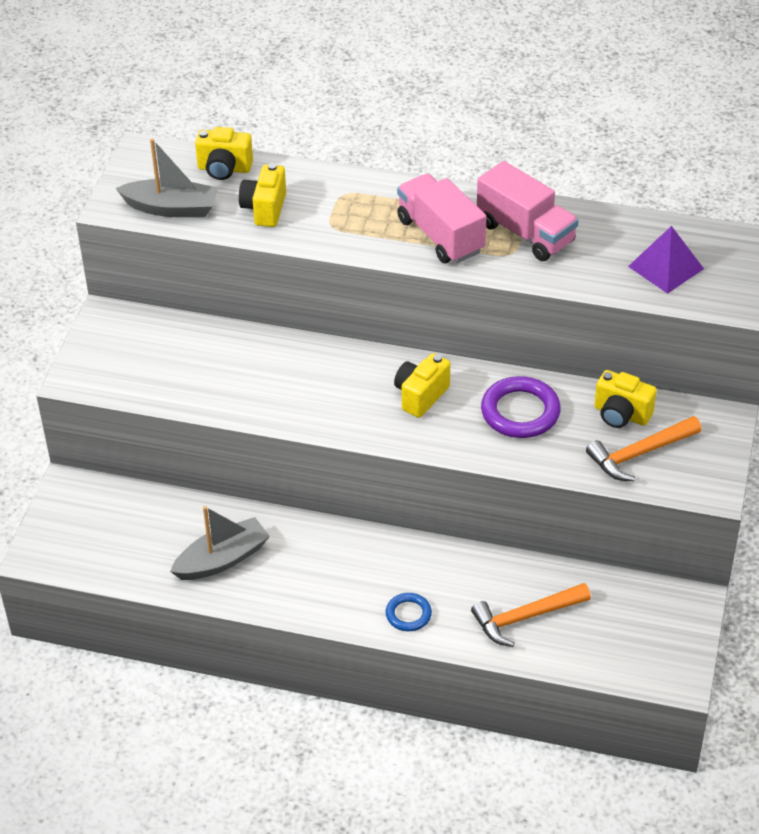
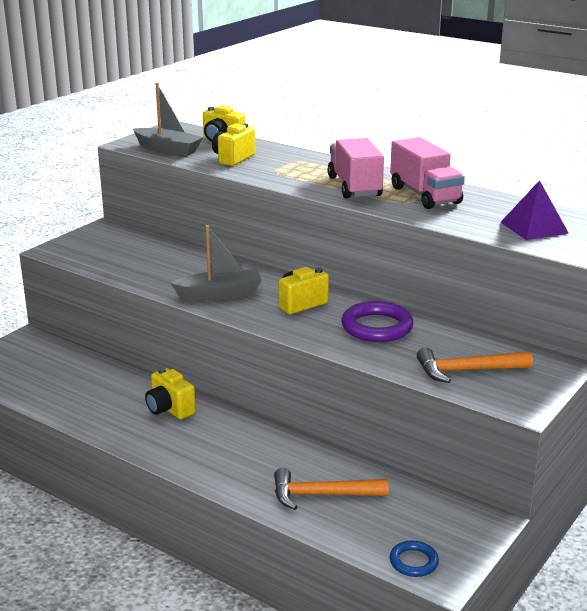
camera: 20 degrees right, 20 degrees down
grey boat [170,506,270,580] -> grey boat moved to [171,225,262,300]
blue ring [386,593,432,631] -> blue ring moved to [390,541,439,577]
yellow camera [594,370,657,428] -> yellow camera moved to [145,368,196,419]

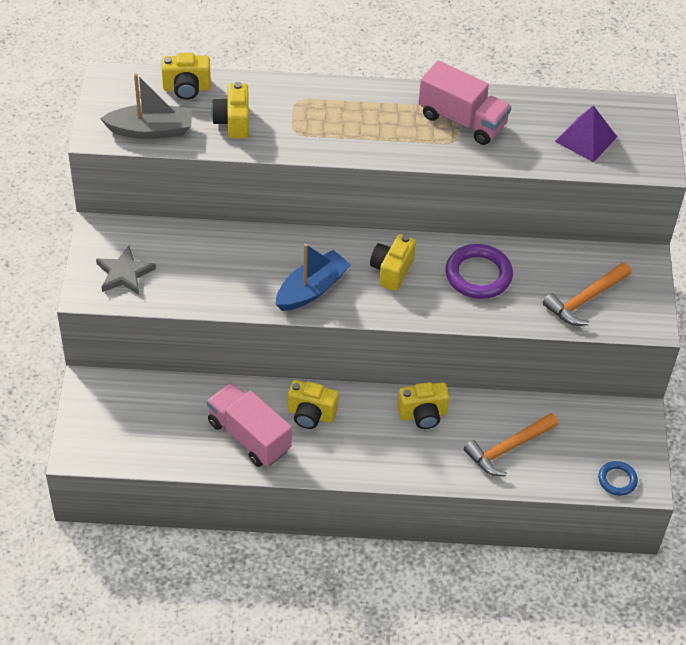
camera: 35 degrees left, 25 degrees up
grey boat [171,225,262,300] -> blue boat [275,244,351,311]
pink truck [328,138,384,199] -> pink truck moved to [207,383,292,467]
none -> grey star [96,246,156,295]
none -> yellow camera [397,382,449,429]

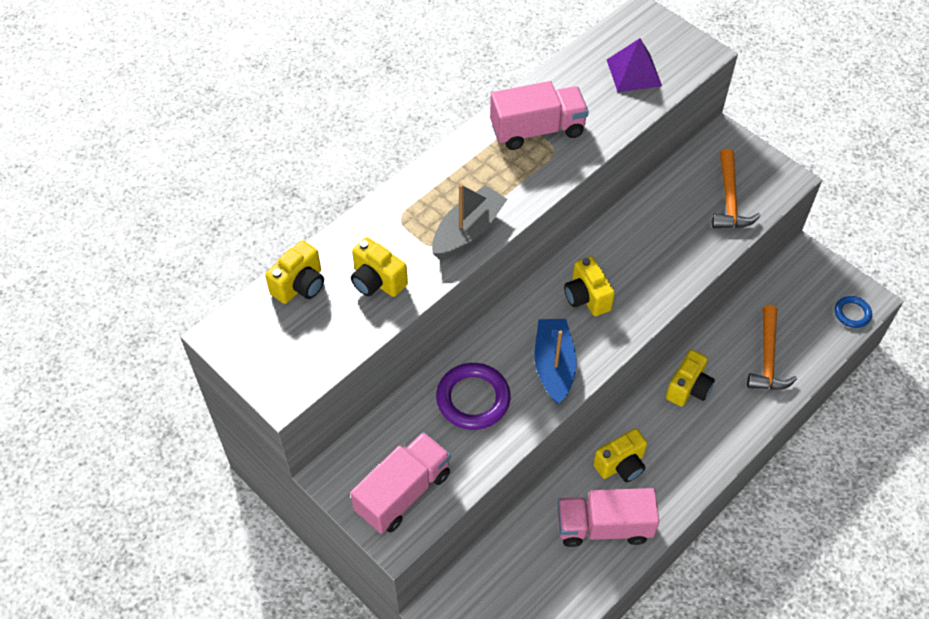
camera: 45 degrees left, 5 degrees up
grey star [96,246,156,295] -> pink truck [350,432,451,534]
grey boat [100,73,192,139] -> grey boat moved to [432,184,508,259]
purple ring [445,244,513,299] -> purple ring moved to [436,363,511,430]

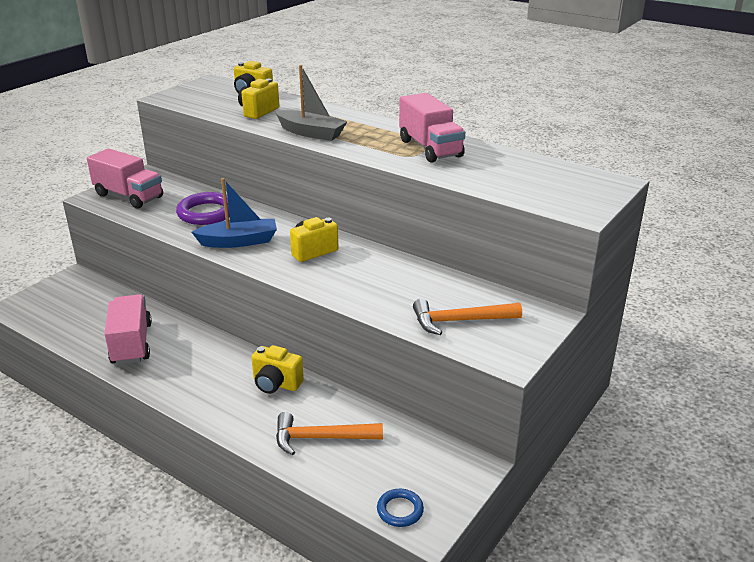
camera: 80 degrees right, 25 degrees down
yellow camera [593,428,647,482] -> none
purple pyramid [607,38,662,92] -> none

